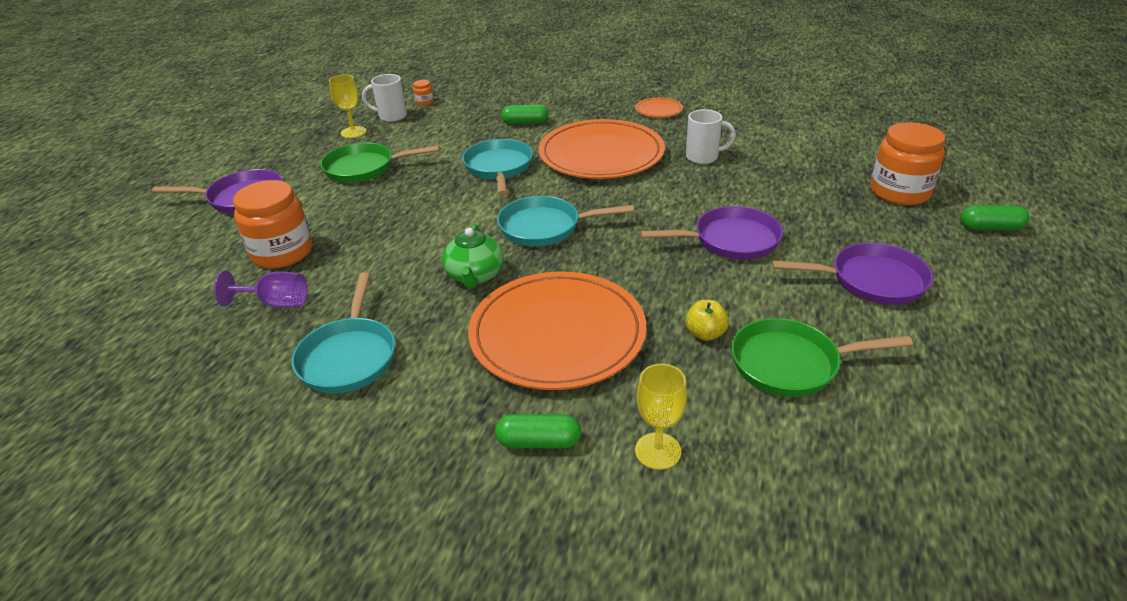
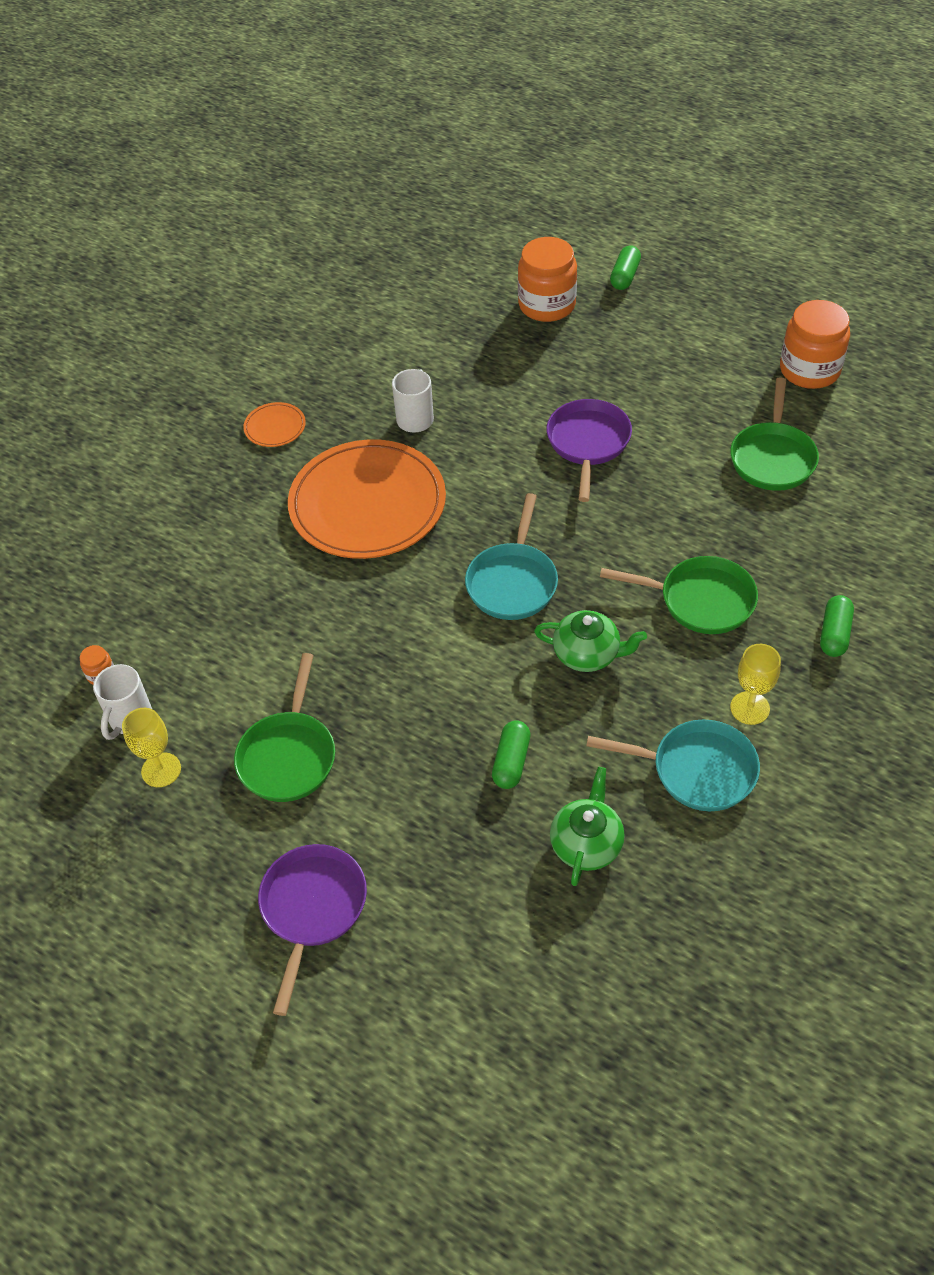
camera: 75 degrees left, 15 degrees up
purple goblet [214,271,307,308] -> green teapot [550,767,625,886]
orange jar [233,180,312,269] -> orange jar moved to [780,300,850,389]
turquoise pan [462,139,533,196] -> none
orange plate [468,272,646,390] -> green pan [600,556,758,634]
green capsule [501,104,549,125] -> green capsule moved to [492,720,530,789]
yellow goblet [635,364,687,470] -> yellow goblet moved to [730,644,781,725]
yellow apple [685,300,729,341] -> none
purple pan [772,243,933,305] -> none

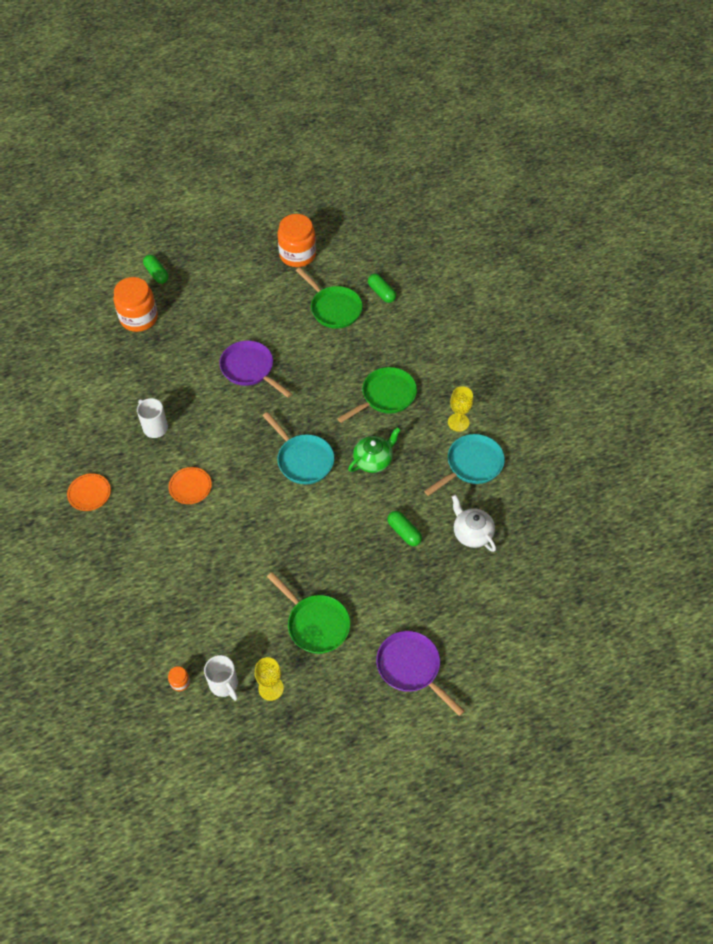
camera: 55 degrees left, 5 degrees up
orange plate [288,439,446,559] -> orange plate [168,467,212,504], size x0.41
green teapot [550,767,625,886] -> white teapot [452,495,496,552]
green capsule [820,595,854,657] -> green capsule moved to [368,274,396,303]

